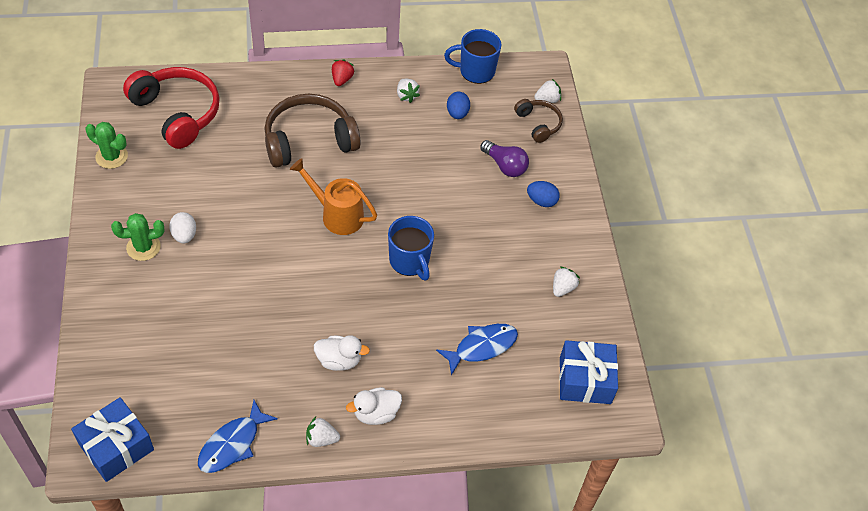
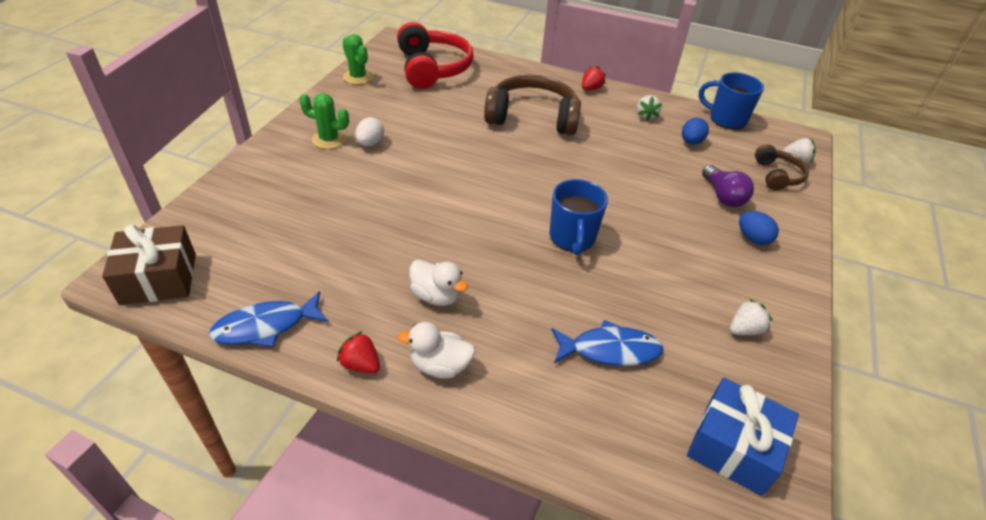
camera: 30 degrees right, 10 degrees down
blue gift [71,397,154,482] -> brown gift [102,224,196,305]
orange watering can [290,158,377,235] -> none
white strawberry [306,417,340,447] -> red strawberry [337,331,380,374]

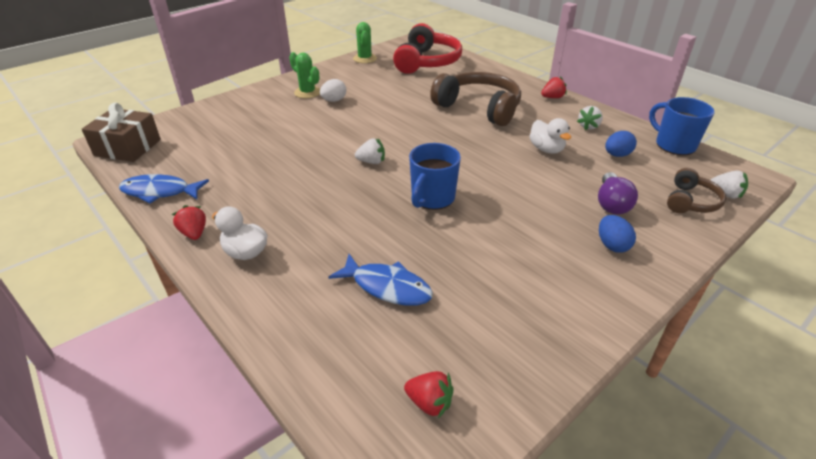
camera: 30 degrees right, 5 degrees down
white duck [409,259,468,306] -> white duck moved to [530,118,571,154]
blue gift [687,378,799,496] -> red strawberry [404,371,454,418]
white strawberry [730,299,773,335] -> white strawberry moved to [355,138,385,164]

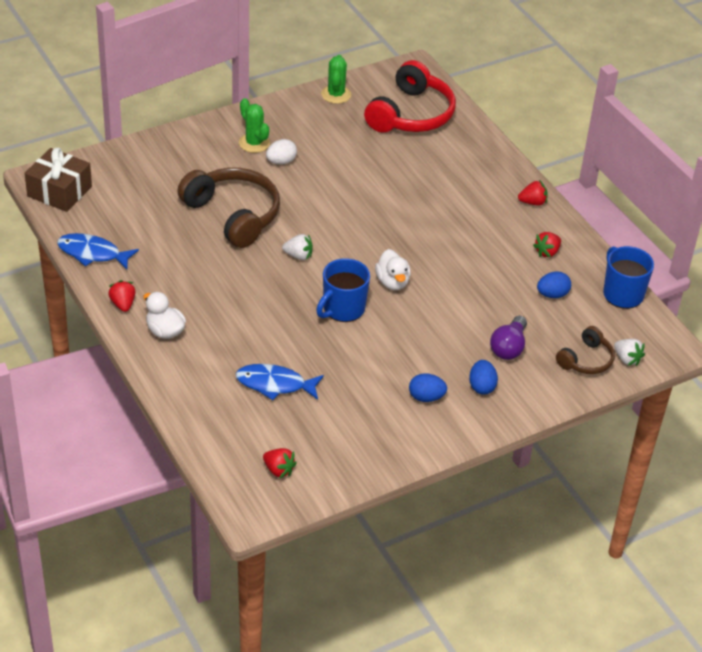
camera: 10 degrees right, 5 degrees up
blue fish [328,254,433,306] -> blue fish turned 150 degrees clockwise [235,364,324,400]
brown headphones [430,72,521,126] -> brown headphones moved to [177,168,280,248]
white duck [530,118,571,154] -> white duck moved to [375,249,411,290]
white strawberry [577,106,603,130] -> red strawberry [533,232,561,258]
none -> blue egg [409,373,447,402]

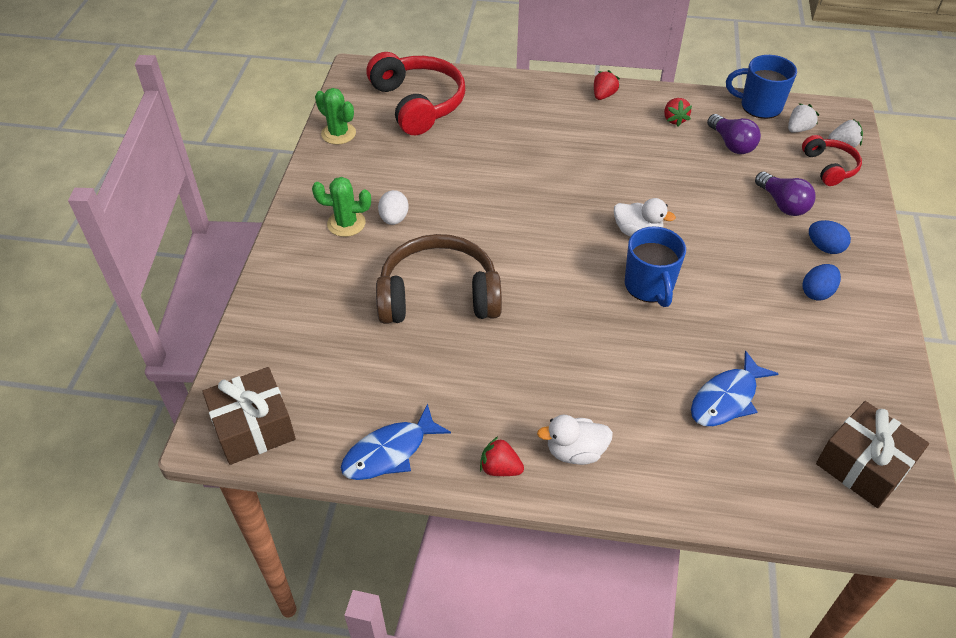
camera: 50 degrees left, 5 degrees up
red strawberry [263,448,297,479] -> brown gift [816,401,929,508]
white strawberry [282,234,313,260] -> white strawberry moved to [788,103,819,133]
blue egg [537,271,571,298] -> purple light bulb [707,114,761,154]
brown headphones [556,326,615,374] -> red headphones [802,135,862,186]

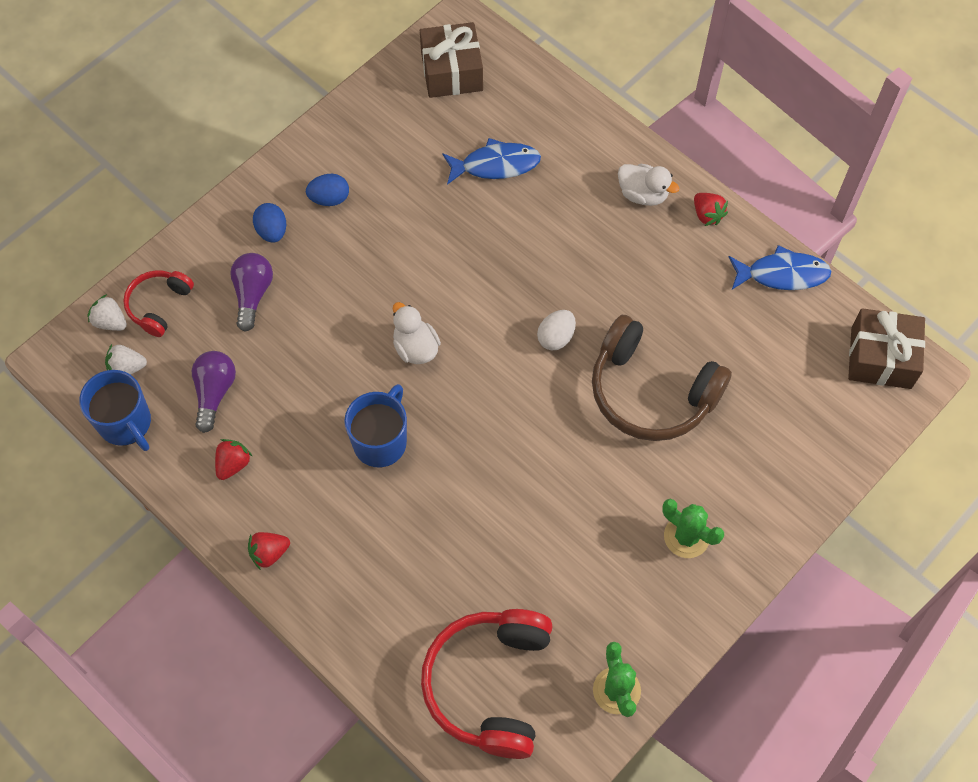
camera: 145 degrees left, 15 degrees up
white egg [378,190,409,225] -> white egg moved to [537,310,576,350]
blue mug [625,226,686,307] -> blue mug moved to [344,384,407,468]

